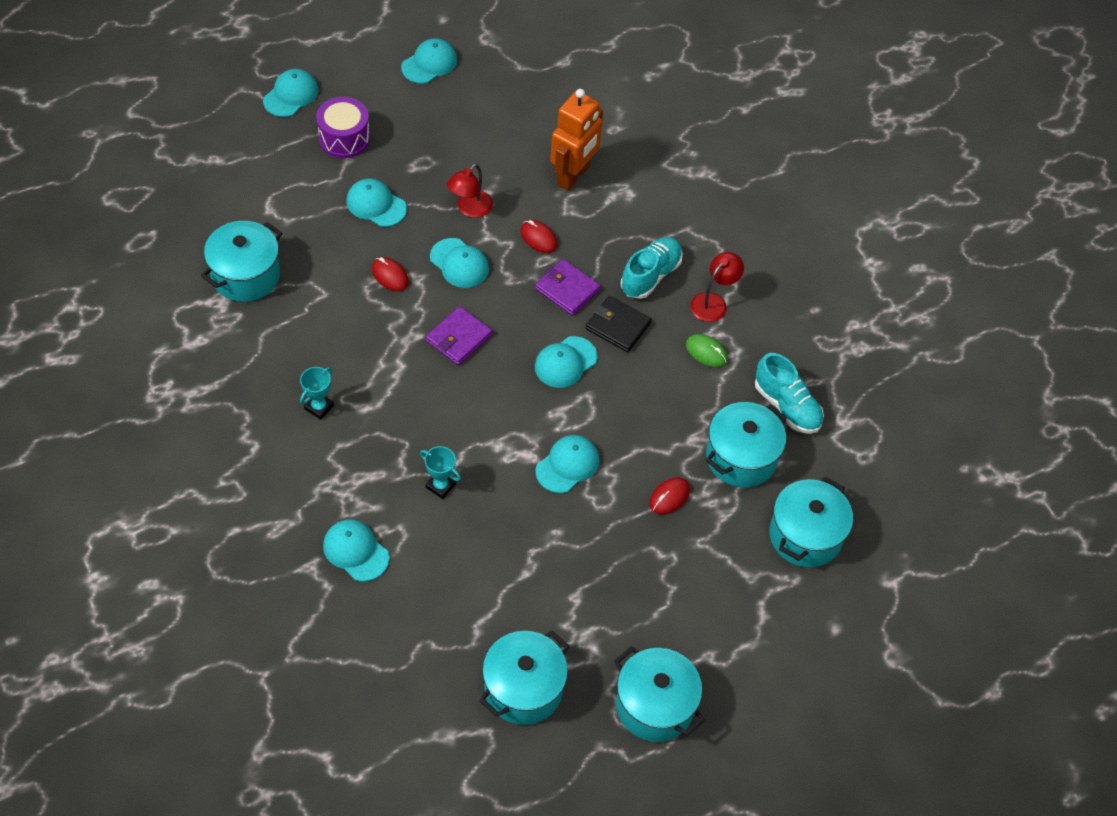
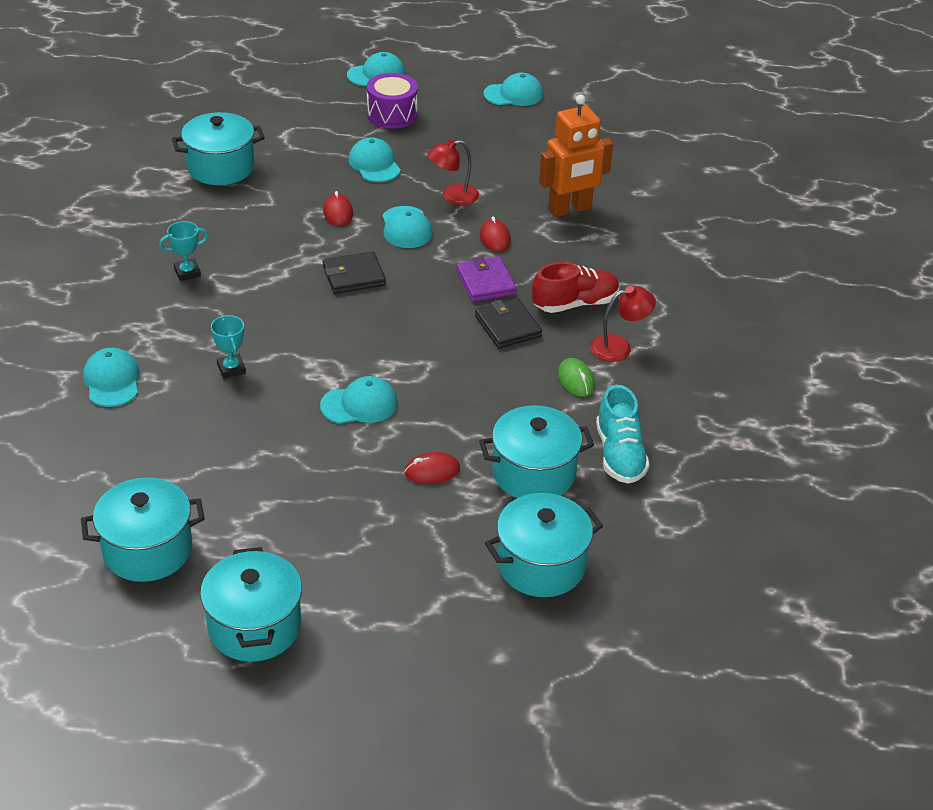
camera: 35 degrees right, 15 degrees down
purple wallet [426,306,492,365] -> black wallet [323,251,386,294]
turquoise cap [535,336,597,388] -> none
turquoise shoe [621,237,683,299] -> red shoe [532,262,619,313]

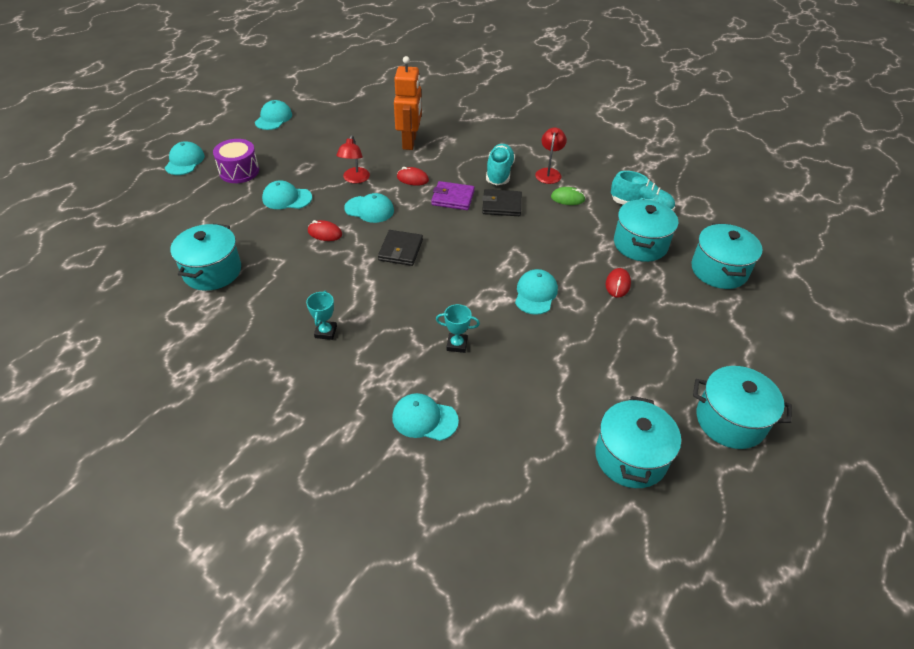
camera: 60 degrees left, 5 degrees up
red shoe [532,262,619,313] -> turquoise shoe [486,144,515,185]

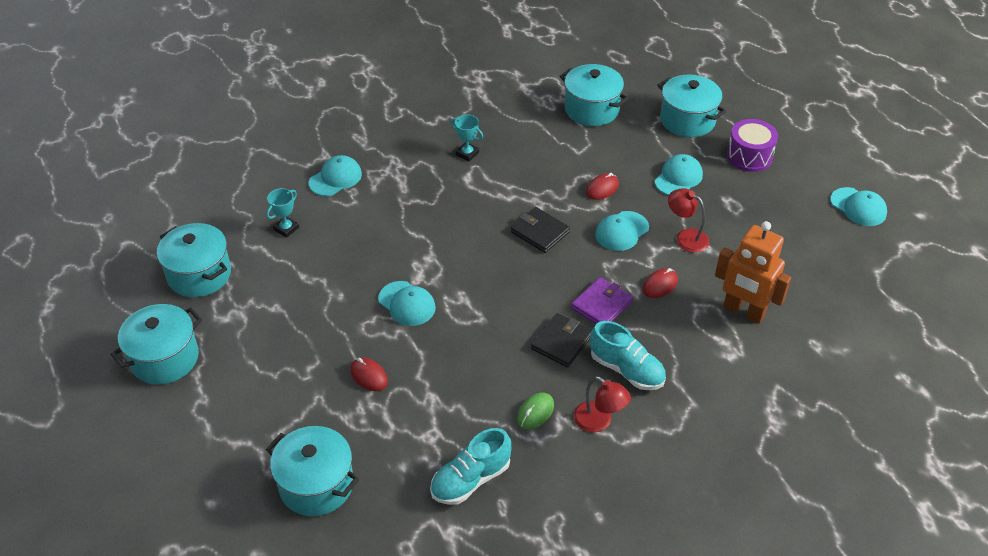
camera: 120 degrees right, 0 degrees up
turquoise cap [165,141,205,175] -> none
turquoise trophy [436,304,480,353] -> turquoise trophy moved to [266,188,299,238]
turquoise pot [614,199,678,262] -> turquoise pot moved to [657,74,726,137]

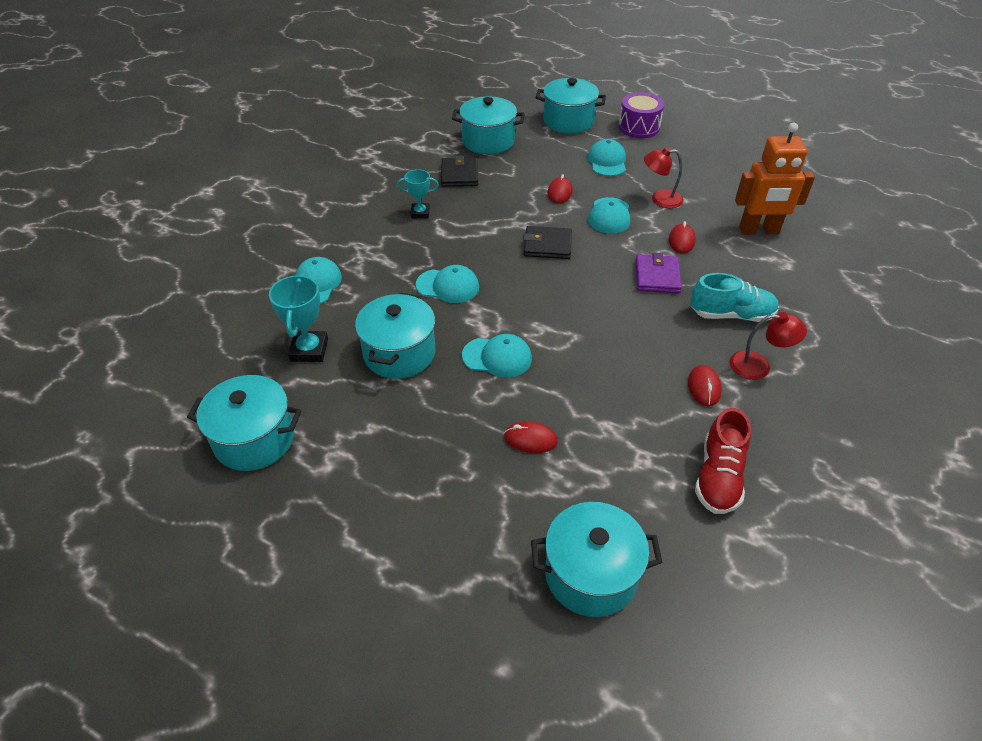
camera: 35 degrees left, 0 degrees up
turquoise pot [111,304,202,385] -> turquoise pot moved to [355,292,435,379]
turquoise trophy [266,188,299,238] -> turquoise trophy [269,274,328,362], size x1.52
turquoise shoe [430,428,511,505] -> red shoe [695,408,751,514]
green mouse [517,392,554,429] -> red mouse [688,365,722,406]
black wallet [531,313,592,368] -> black wallet moved to [441,156,478,187]
turquoise cap [830,187,887,226] -> turquoise cap moved to [416,265,479,303]

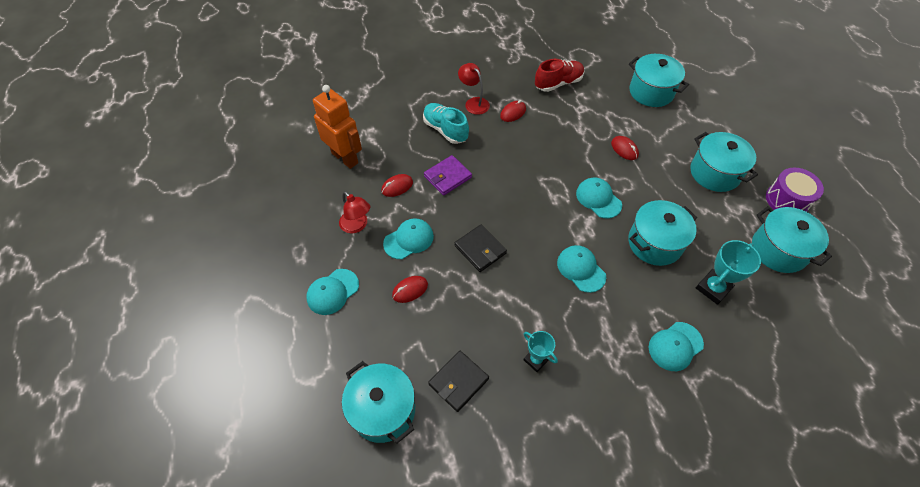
camera: 135 degrees left, 10 degrees up
turquoise pot [535,78,606,134] -> turquoise pot moved to [690,132,758,192]
purple drum [619,92,664,138] -> purple drum moved to [766,168,824,212]

